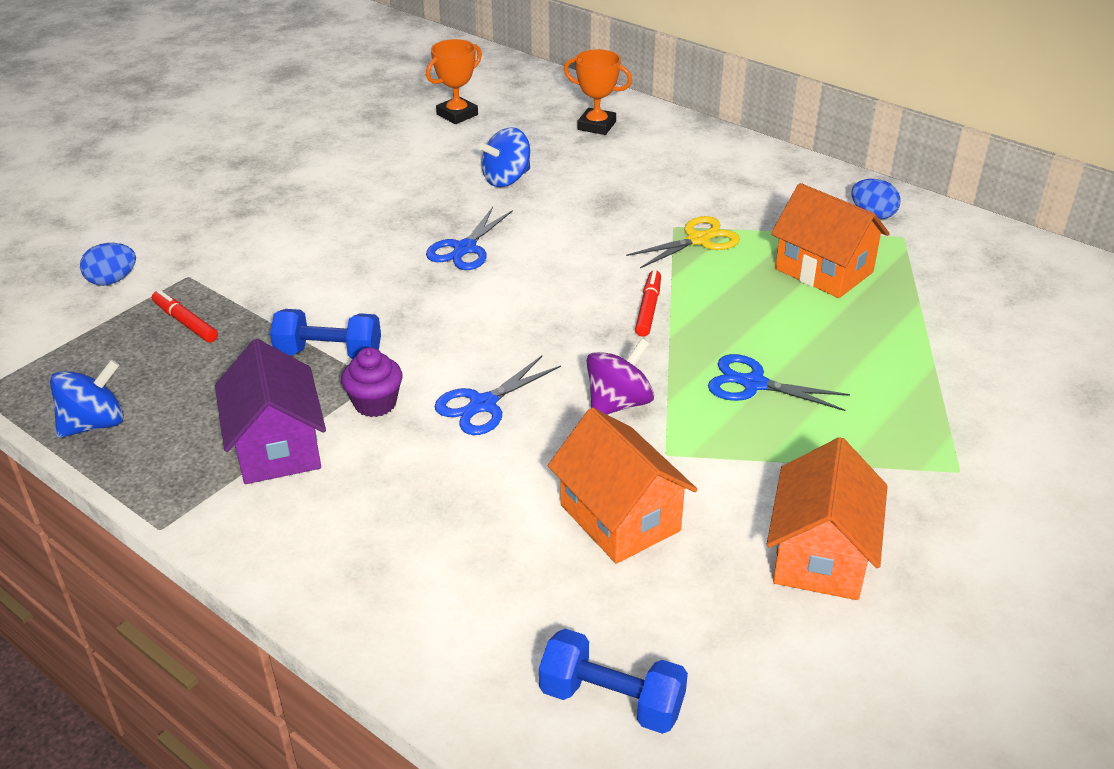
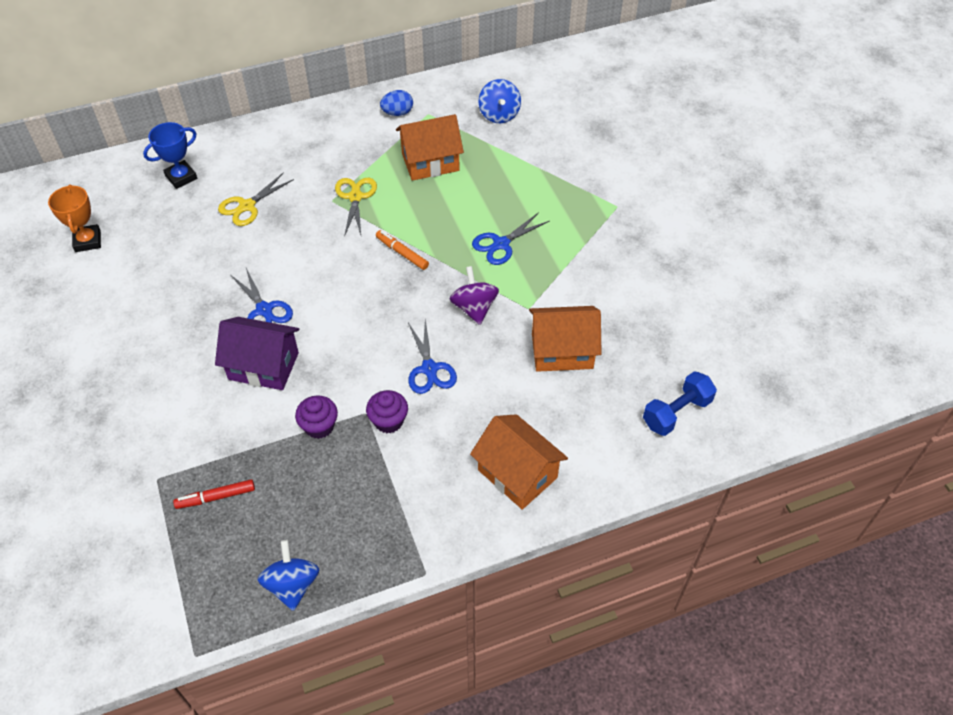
camera: 60 degrees left, 15 degrees up
blue egg [80,243,136,286] -> none
purple house [215,339,326,484] -> purple house moved to [215,317,299,390]
blue dumbbell [270,309,381,359] -> purple cupcake [295,396,338,439]
blue spinning top [479,127,530,187] -> blue spinning top moved to [479,79,521,123]
orange trophy [564,49,632,135] -> blue trophy [143,122,197,189]
red marker [635,270,661,337] -> orange marker [376,230,429,270]
orange house [767,437,888,600] -> orange house moved to [470,414,568,510]
none -> yellow scissors [218,172,294,226]

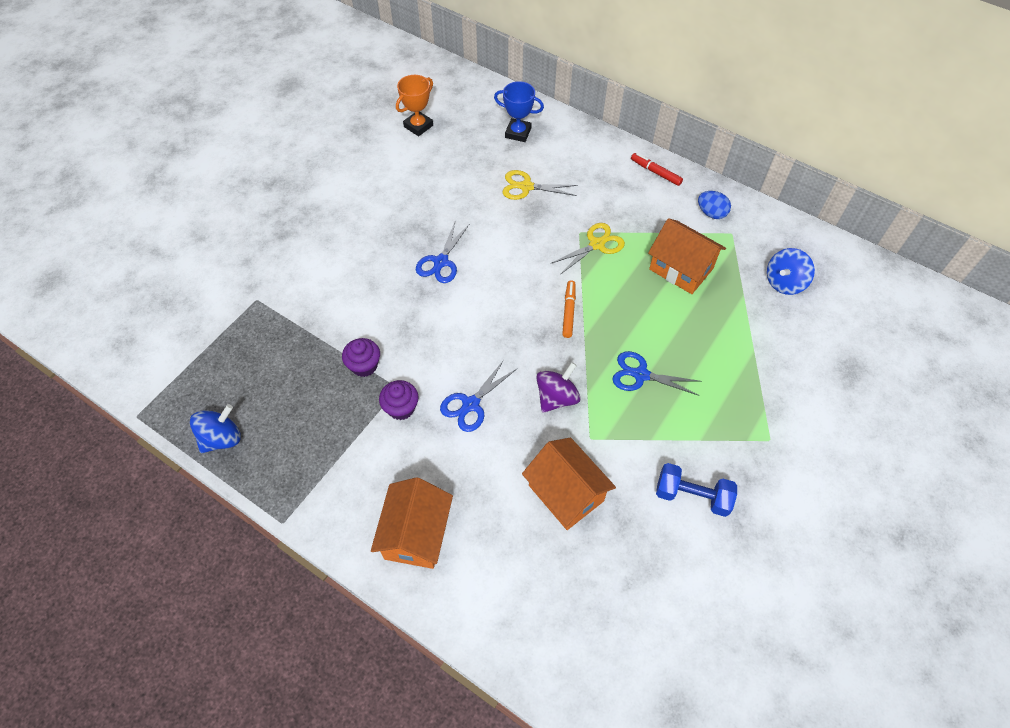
camera: 55 degrees right, 5 degrees up
red marker [173,479,255,509] -> red marker moved to [631,153,683,186]
purple house [215,317,299,390] -> none
blue dumbbell [643,371,717,436] -> blue dumbbell moved to [656,463,737,517]

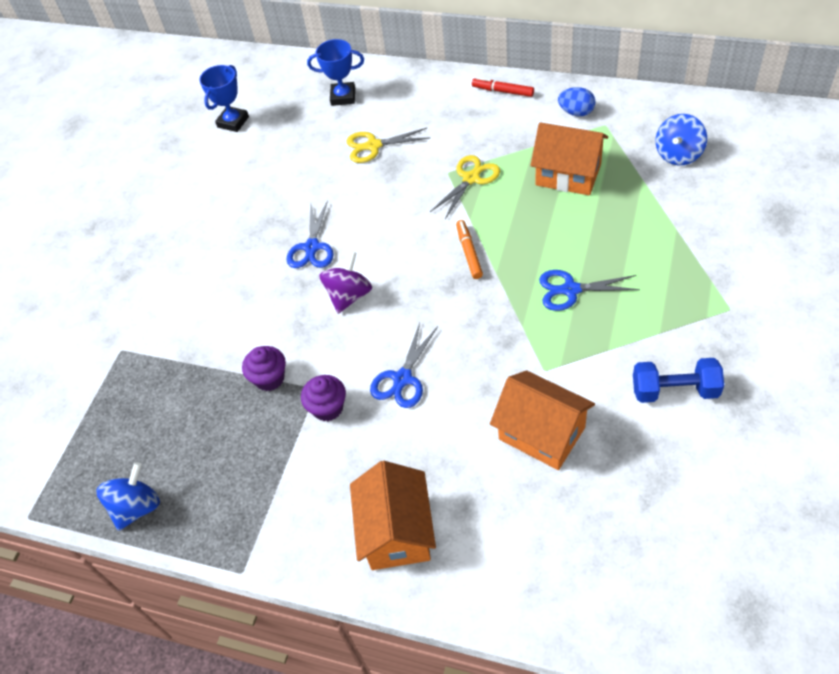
camera: 10 degrees left, 5 degrees down
orange trophy [396,75,433,136] -> blue trophy [199,65,249,132]
purple spinning top [536,362,581,413] -> purple spinning top moved to [319,251,372,314]

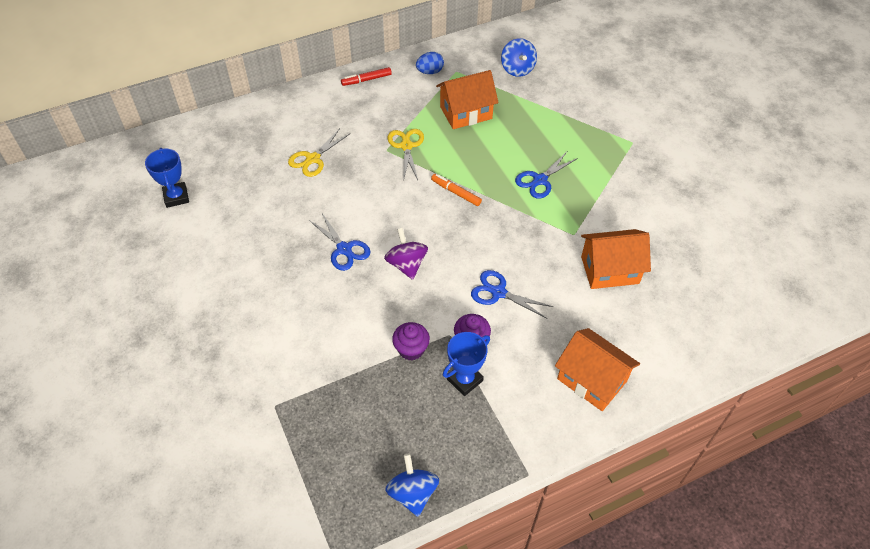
camera: 50 degrees left, 0 degrees up
blue trophy [307,39,364,106] -> blue trophy moved to [443,332,490,396]
blue scissors [370,323,438,408] -> blue scissors turned 135 degrees clockwise [471,270,553,318]
blue dumbbell [633,358,724,403] -> none

